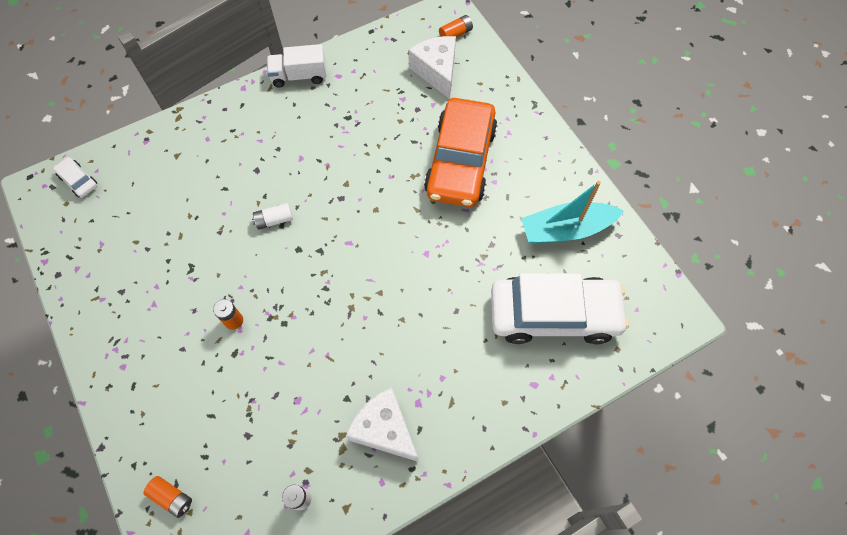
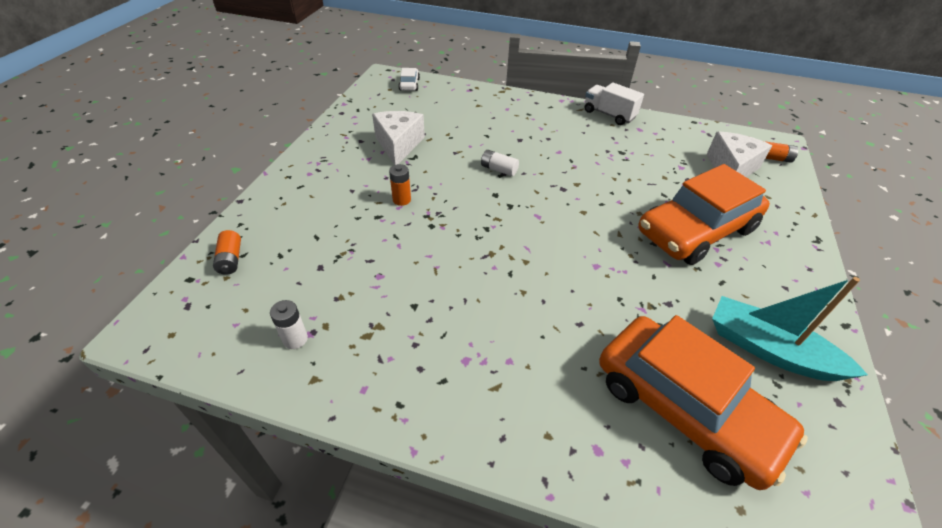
camera: 45 degrees right, 20 degrees down
white cheese [346,387,418,462] -> white cheese moved to [372,111,425,165]
white car [491,273,629,344] -> orange car [599,315,808,490]

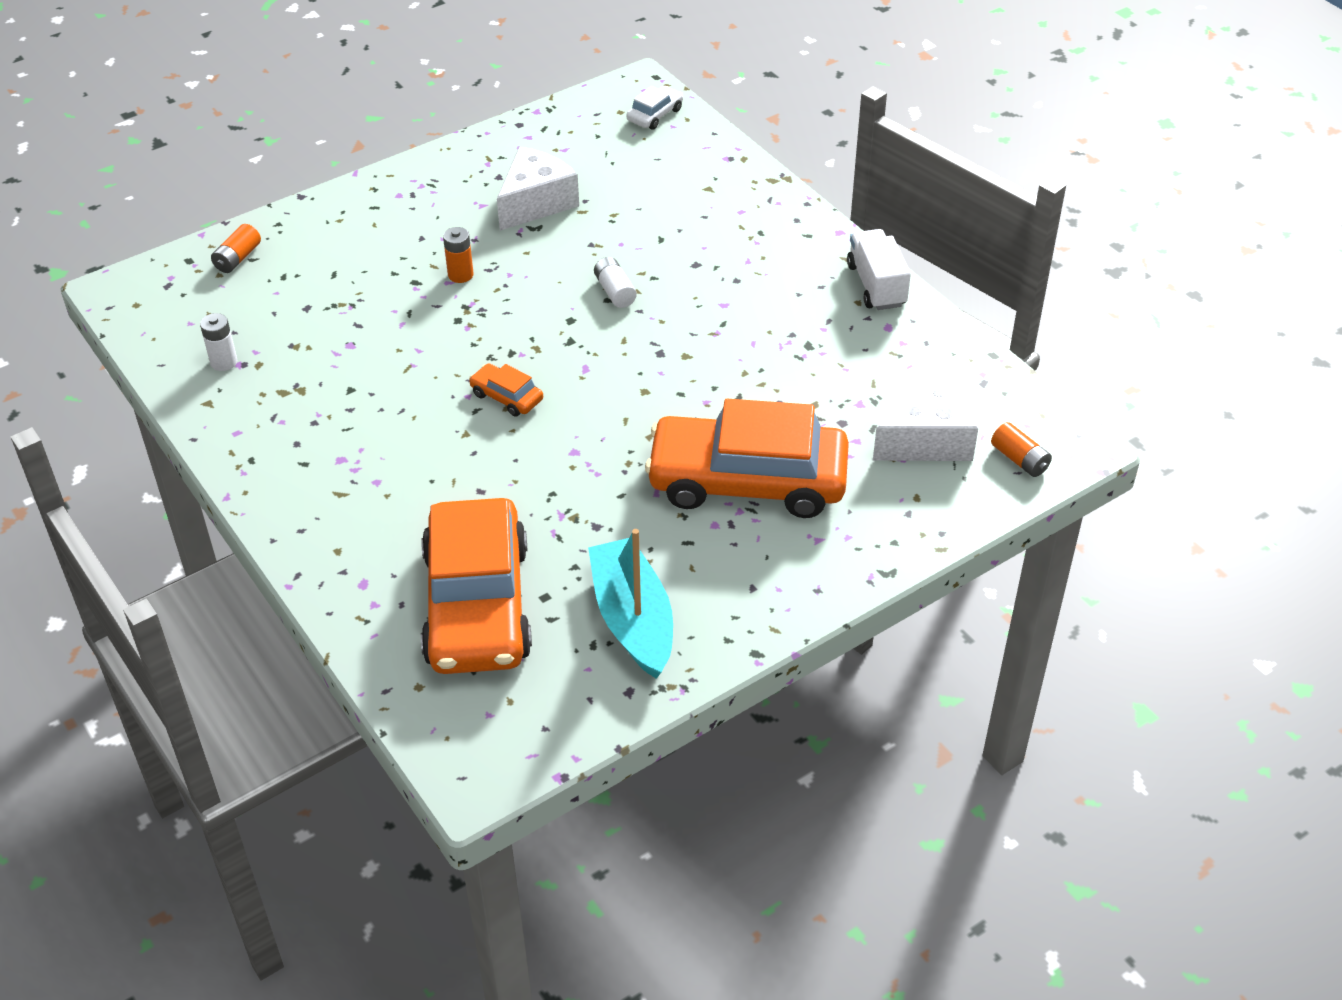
camera: 40 degrees right, 0 degrees up
none -> orange car [469,363,543,417]

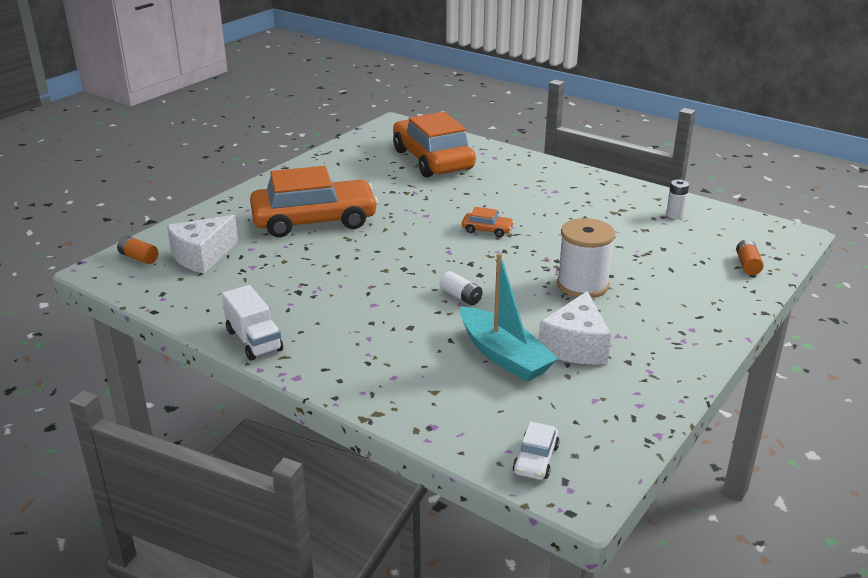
camera: 160 degrees right, 15 degrees down
orange battery [443,227,473,283] -> white spool [557,218,615,298]
turquoise boat [588,529,673,679] -> turquoise boat moved to [460,253,558,382]

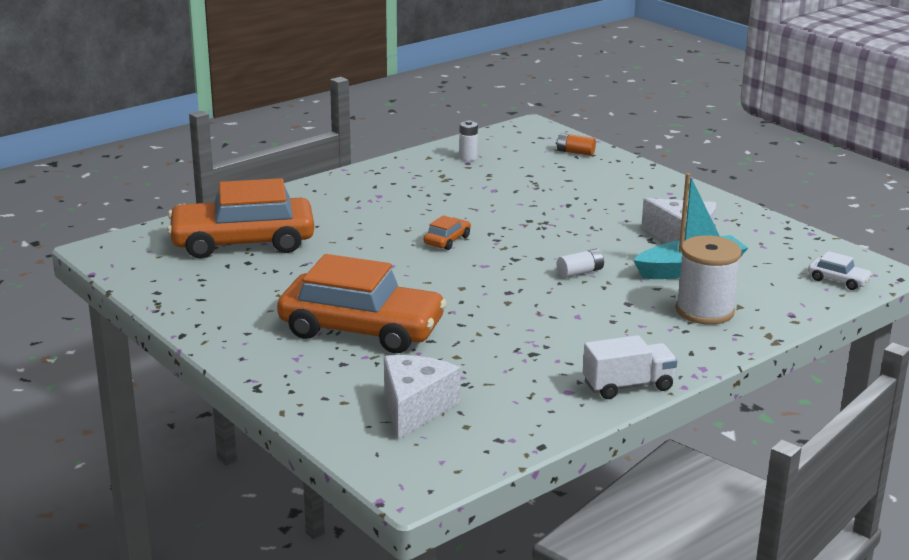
camera: 75 degrees left, 5 degrees down
orange battery [117,236,158,264] -> none
white cheese [167,215,238,274] -> white cheese turned 135 degrees counterclockwise [384,355,461,440]
orange car [250,166,378,237] -> orange car turned 105 degrees clockwise [277,254,447,353]
white spool [557,218,615,298] -> white spool moved to [676,235,742,325]

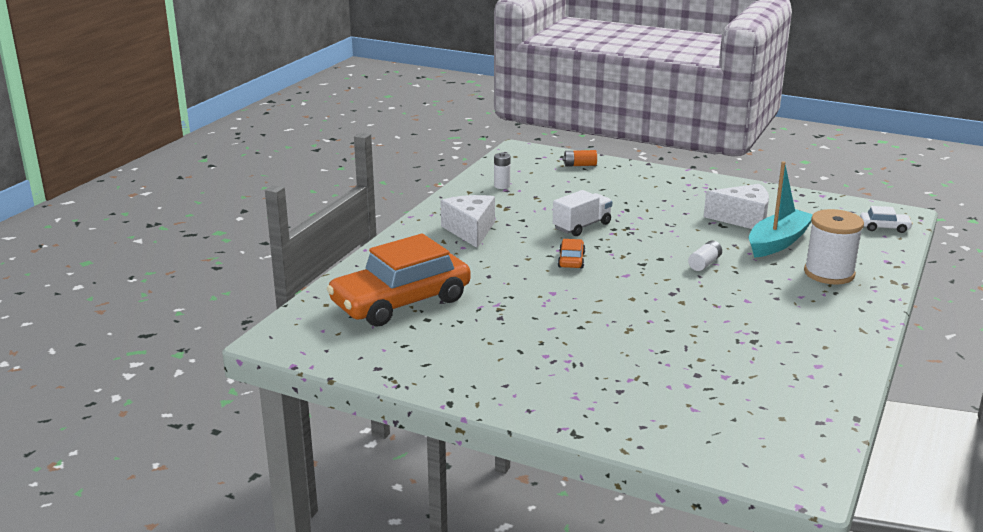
camera: 25 degrees left, 0 degrees up
orange car [277,254,447,353] -> none
white cheese [384,355,461,440] -> white cheese moved to [441,195,495,248]
white truck [583,335,677,399] -> white truck moved to [553,190,612,236]

